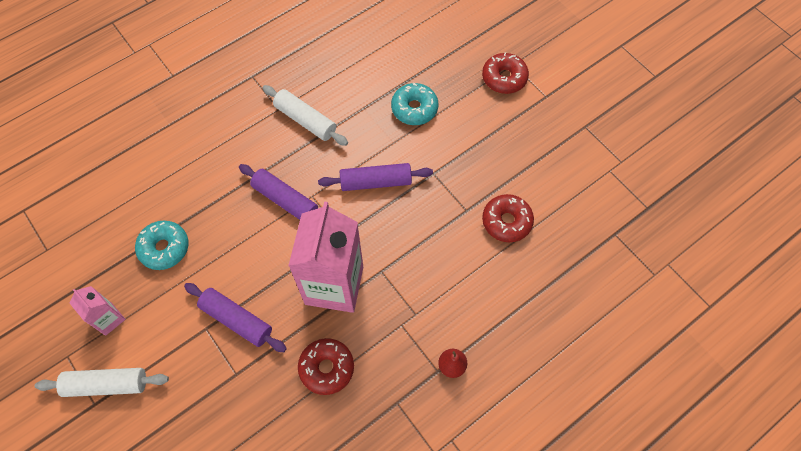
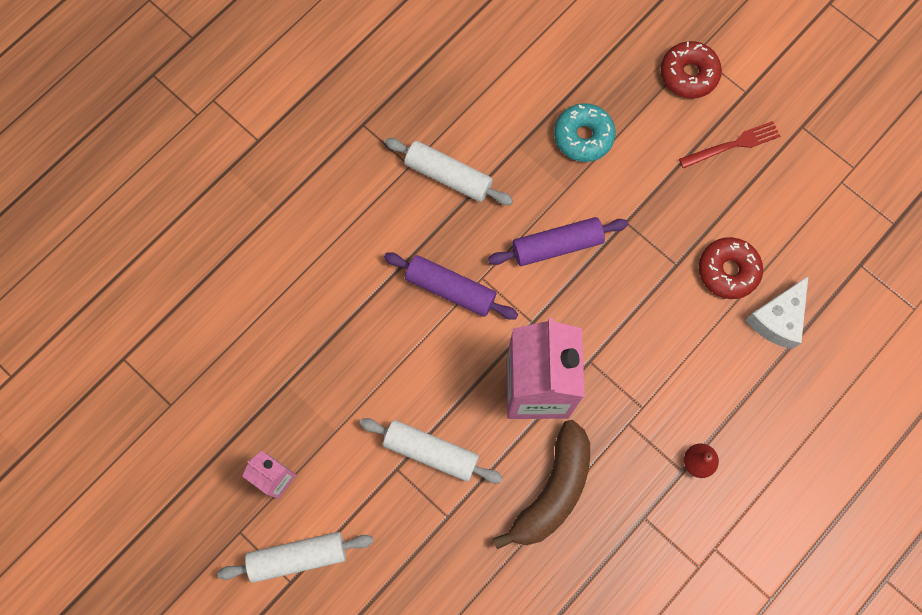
camera: 10 degrees left, 10 degrees up
turquoise donut [135,221,189,270] -> none
purple rolling pin [184,283,287,352] -> white rolling pin [360,418,503,483]
red donut [298,338,354,395] -> brown banana [493,420,590,549]
none -> red fork [679,121,780,169]
none -> white cheese [745,276,809,349]

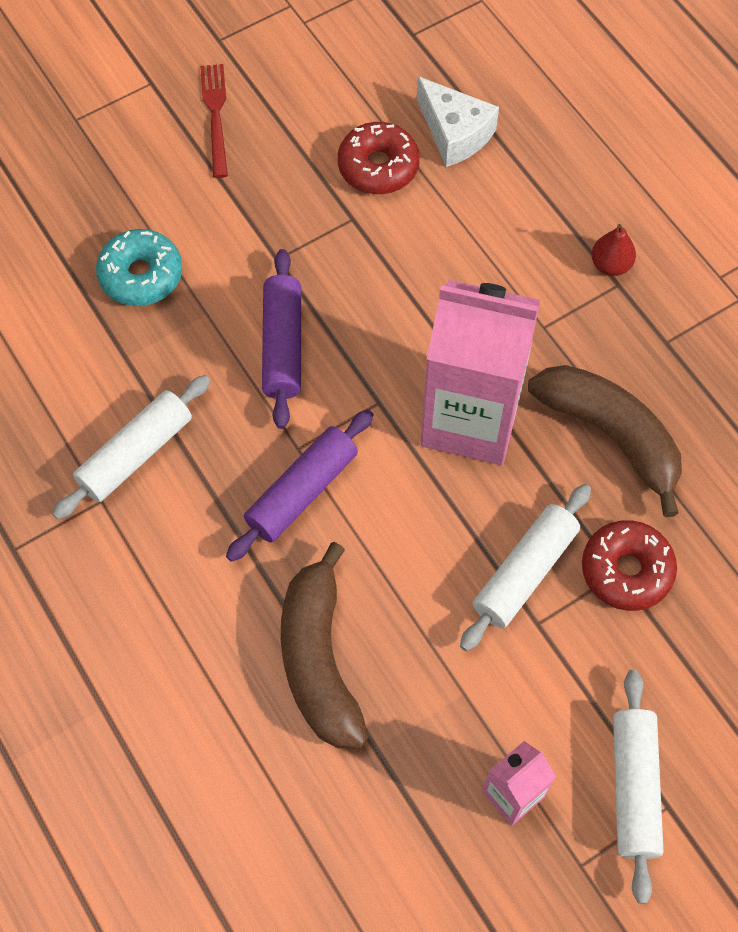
camera: 75 degrees left, 10 degrees down
red donut [661,41,722,98] -> red donut moved to [582,520,677,611]
none -> brown banana [281,542,368,749]

